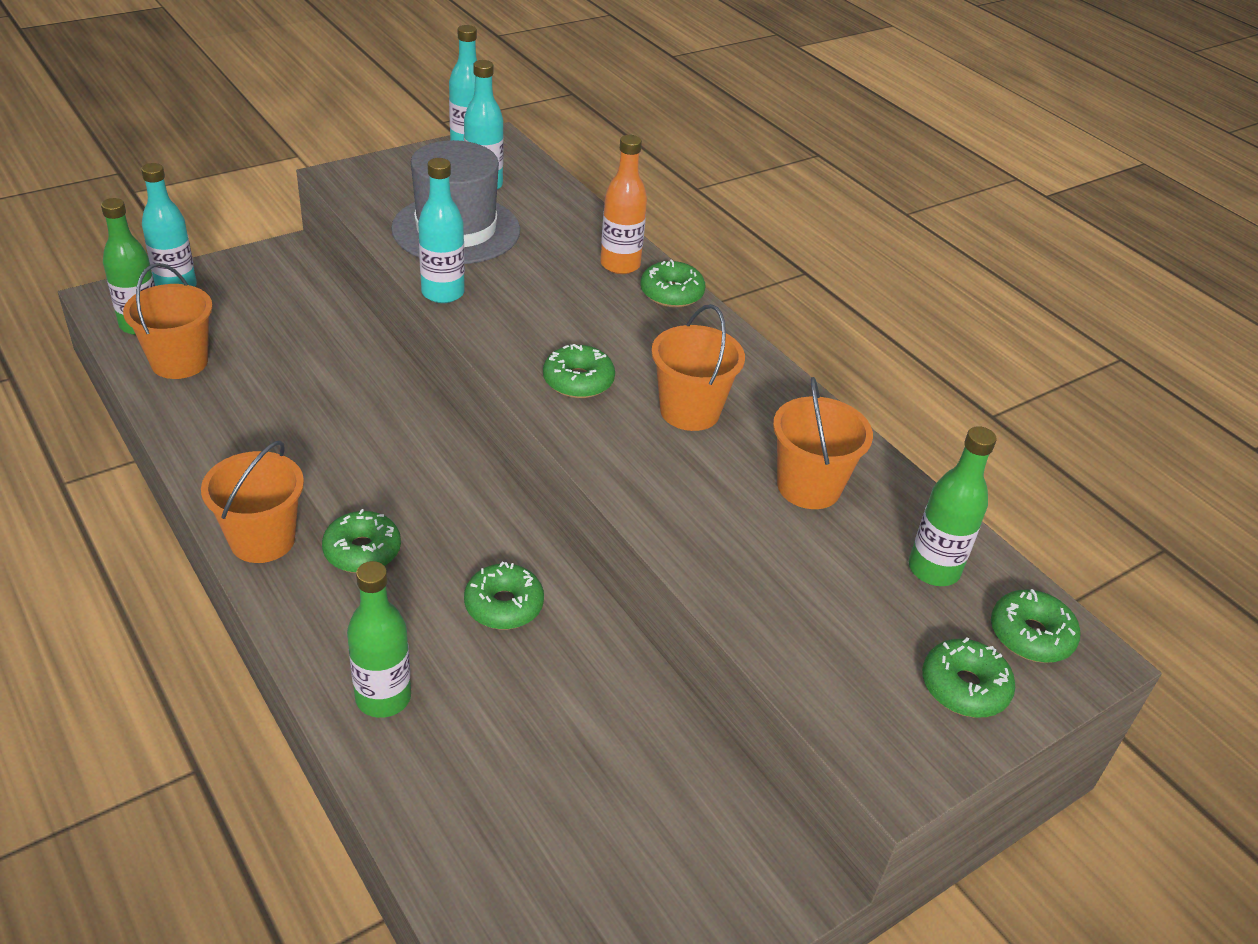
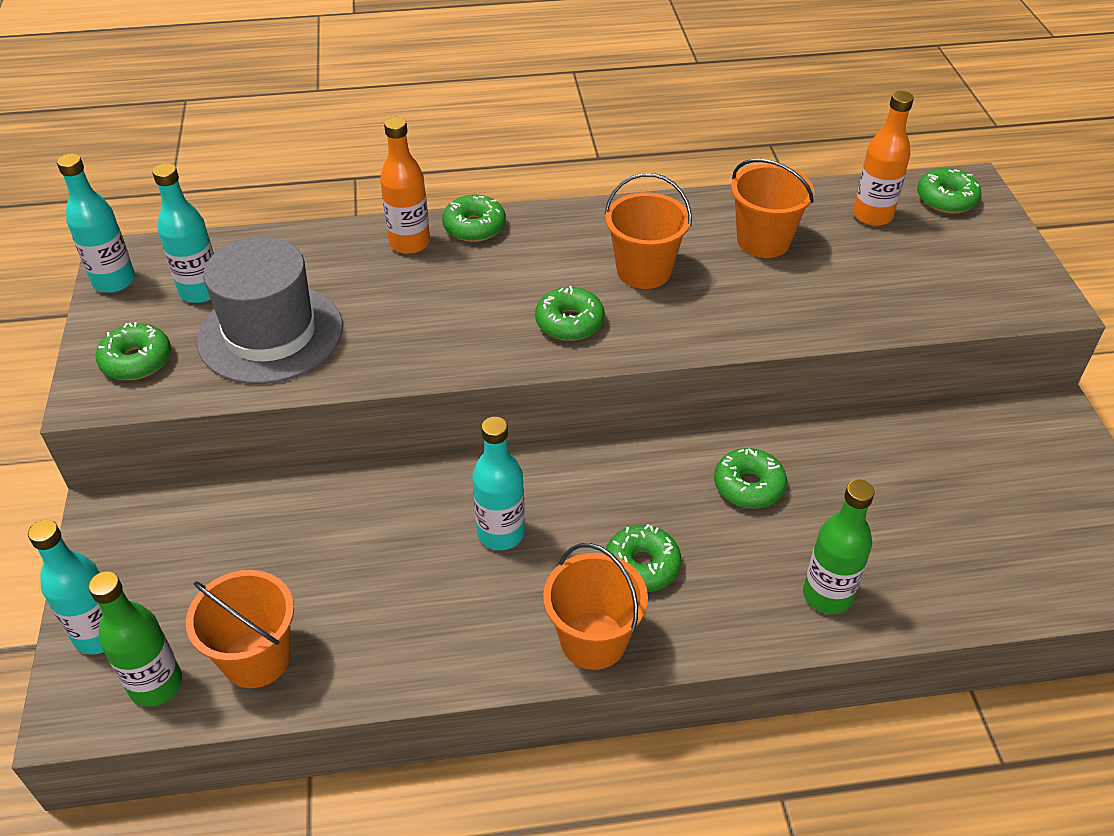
camera: 60 degrees left, 5 degrees up
turquoise bottle [418,158,465,303] -> turquoise bottle moved to [472,417,525,550]
green bottle [909,426,997,586] -> orange bottle [853,91,914,226]
green donut [922,637,1015,718] -> green donut moved to [96,322,171,380]

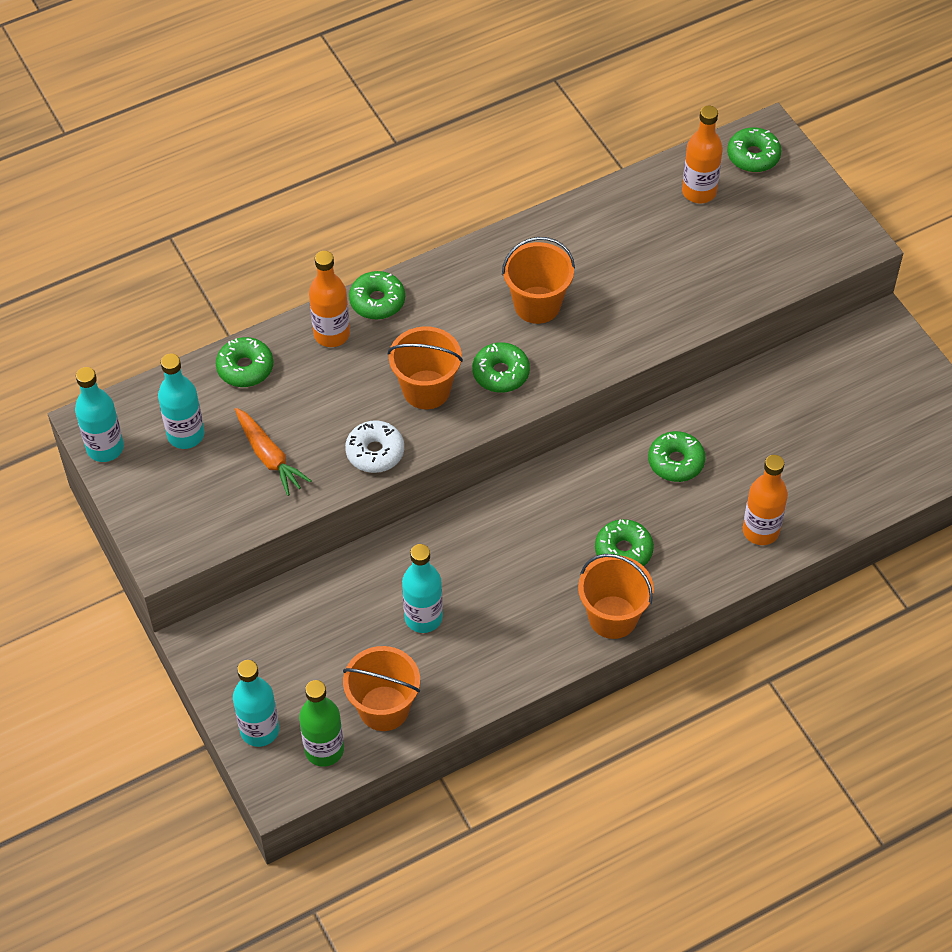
camera: 20 degrees left, 10 degrees up
green donut [96,322,171,380] -> green donut moved to [216,337,273,387]
grey hat [197,237,343,384] -> orange carrot [235,408,312,496]
turquoise bottle [472,417,525,550] -> turquoise bottle moved to [402,544,443,633]
orange bucket [731,159,814,258] -> orange bucket moved to [388,326,463,409]
green bottle [803,480,875,614] -> orange bottle [743,455,788,545]
none -> white donut [345,420,404,473]

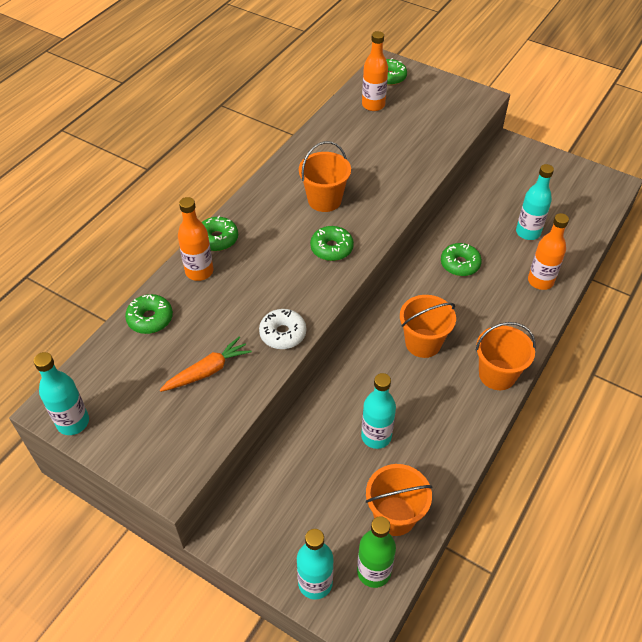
camera: 30 degrees left, 5 degrees down
turquoise bottle [158,354,204,449] -> turquoise bottle moved to [516,164,554,240]
orange carrot [235,408,312,496] -> orange carrot turned 60 degrees counterclockwise [160,336,252,392]
orange bucket [388,326,463,409] -> orange bucket moved to [400,295,456,358]
green donut [595,519,654,566] -> none

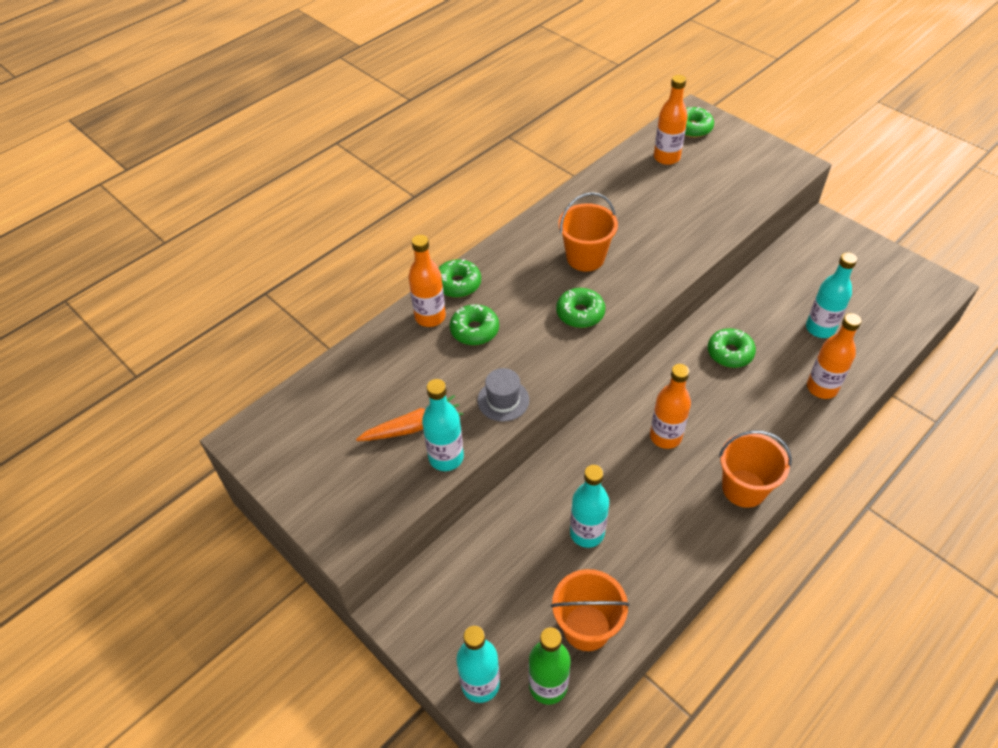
camera: 15 degrees right, 0 degrees up
turquoise bottle [34,352,89,435] -> turquoise bottle moved to [422,379,464,471]
green donut [125,294,173,334] -> green donut moved to [450,304,499,345]
white donut [259,309,306,349] -> grey hat [477,368,529,422]
orange bucket [400,295,456,358] -> orange bottle [650,364,691,449]

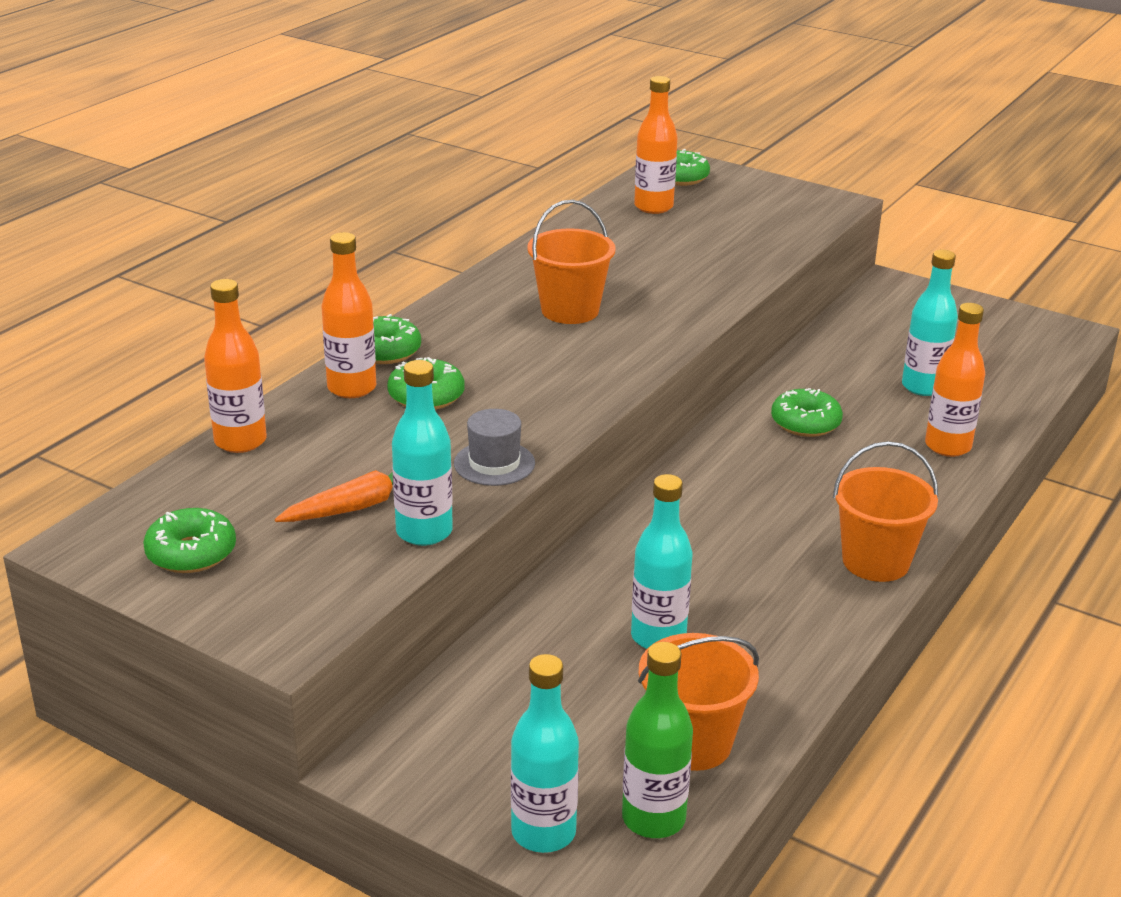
camera: 15 degrees left, 20 degrees down
green donut [556,288,605,328] -> green donut moved to [143,508,236,573]
orange bottle [650,364,691,449] -> orange bottle moved to [204,279,267,453]

